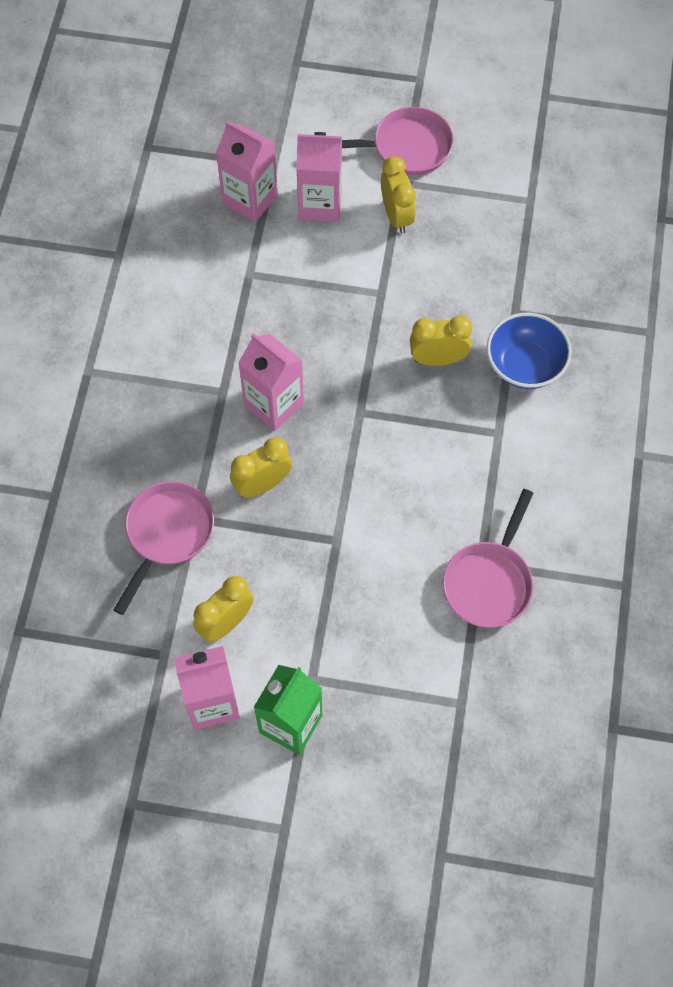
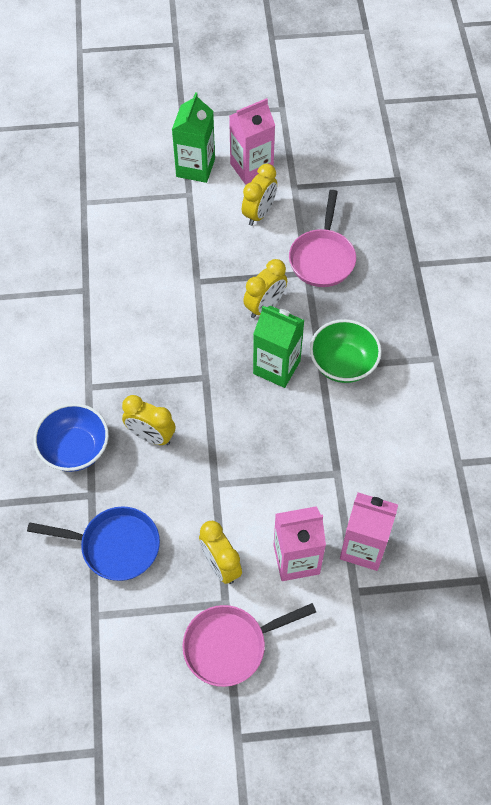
camera: 165 degrees right, 5 degrees down
pink carton [238,333,304,431] -> green carton [253,306,305,388]
yellow clock [410,316,472,366] -> yellow clock turned 45 degrees clockwise [122,395,176,445]
pink pan [443,489,533,628] -> none
none -> blue pan [27,506,160,581]
none -> green bowl [310,319,382,383]

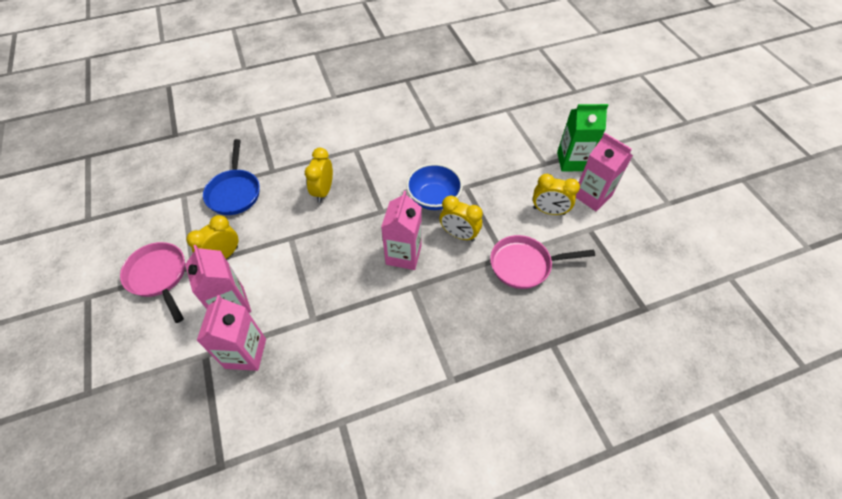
camera: 75 degrees right, 5 degrees down
blue bowl [33,403,109,472] -> blue bowl moved to [406,163,463,210]
green carton [253,306,305,388] -> pink carton [381,191,422,270]
green bowl [310,319,382,383] -> none

